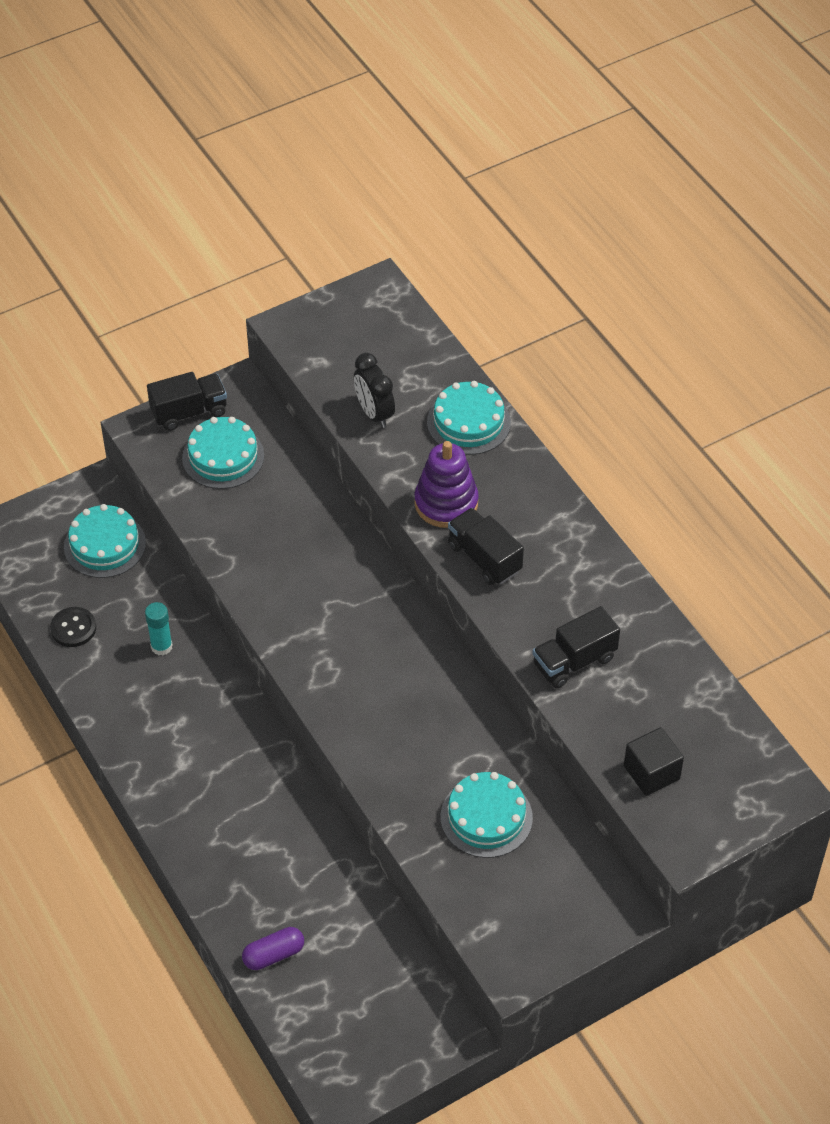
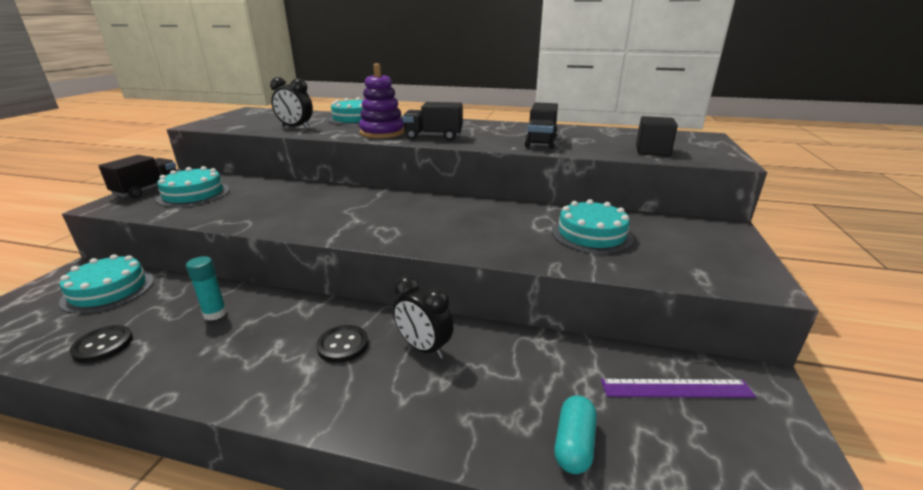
camera: 45 degrees left, 25 degrees down
purple capsule [242,927,304,970] -> turquoise capsule [554,395,597,474]
none -> black button [316,325,368,363]
none -> black clock [393,275,453,358]
none -> purple ruler [601,379,756,398]

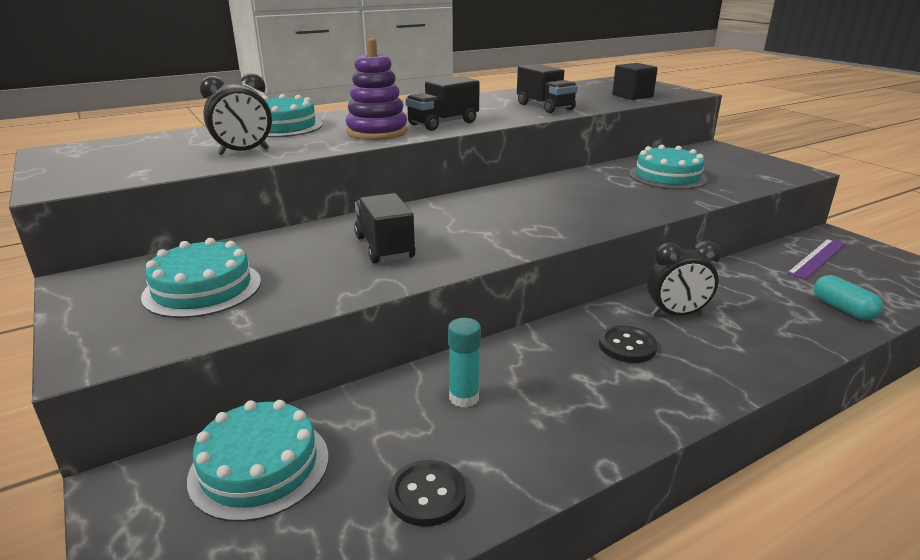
camera: 45 degrees left, 0 degrees up
black truck [99,155,176,199] -> black truck moved to [354,193,415,264]

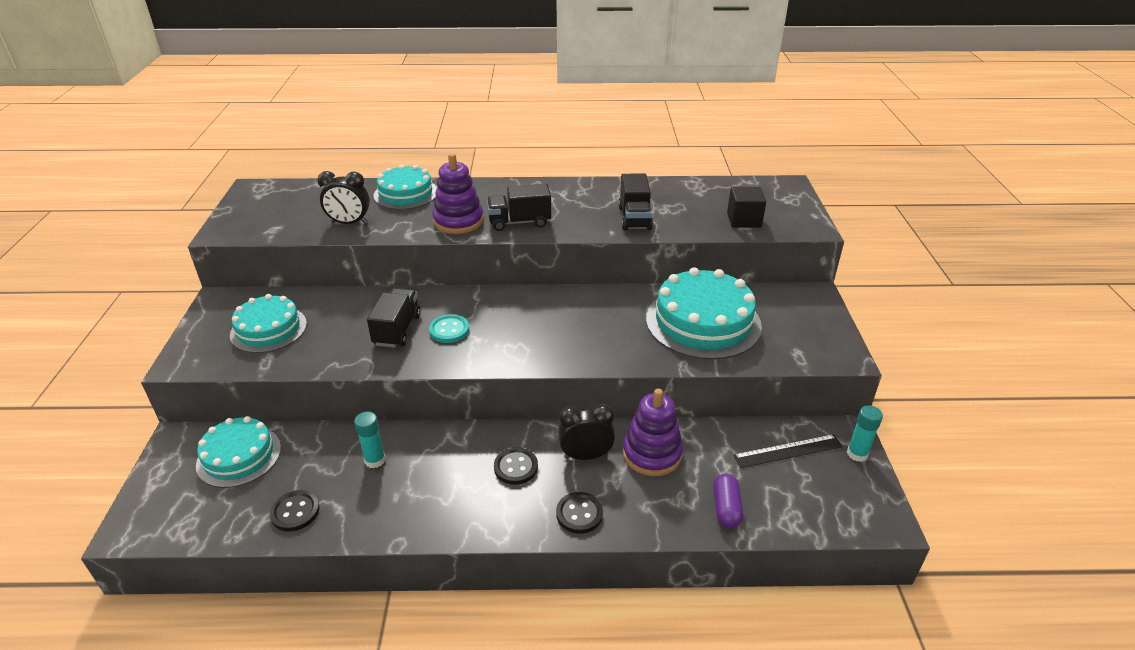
camera: 30 degrees right, 10 degrees up
turquoise cake [629,145,708,189] -> turquoise cake [646,267,762,360], size x1.58
black clock [647,241,721,316] -> black clock turned 150 degrees clockwise [558,404,615,460]
purple ruler [787,239,846,280] -> black ruler [733,434,843,468]
turquoise capsule [814,275,883,320] -> purple capsule [713,474,743,528]
none -> turquoise button [429,314,469,343]
none -> black button [556,492,603,534]
none -> purple stacking toy [623,389,683,476]
none -> turquoise glue stick [847,405,883,462]

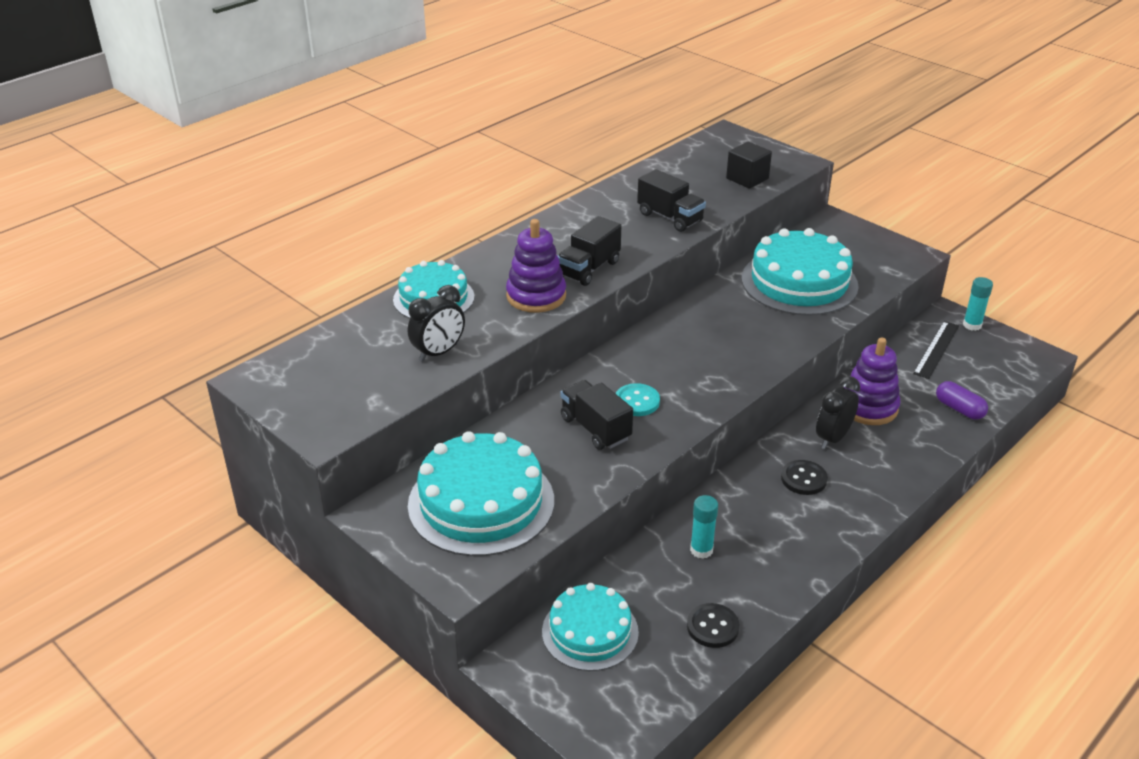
camera: 45 degrees left, 0 degrees up
turquoise cake [230,294,307,353] -> turquoise cake [408,431,554,556], size x1.58
black button [556,492,603,534] -> none

